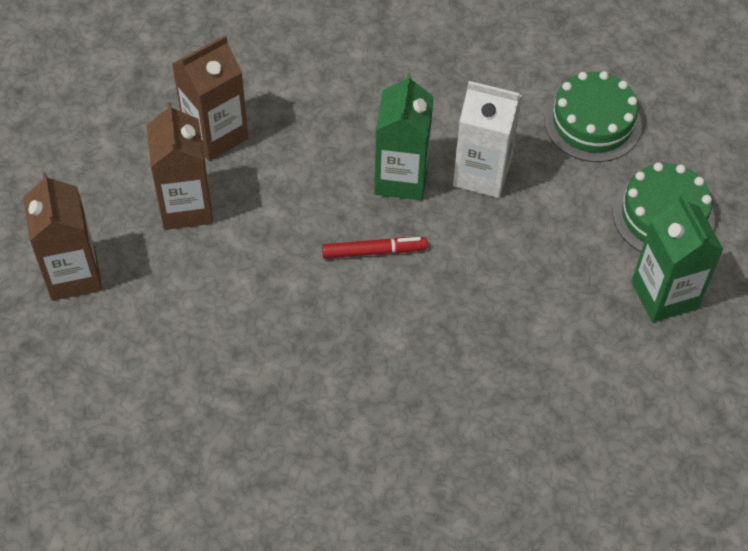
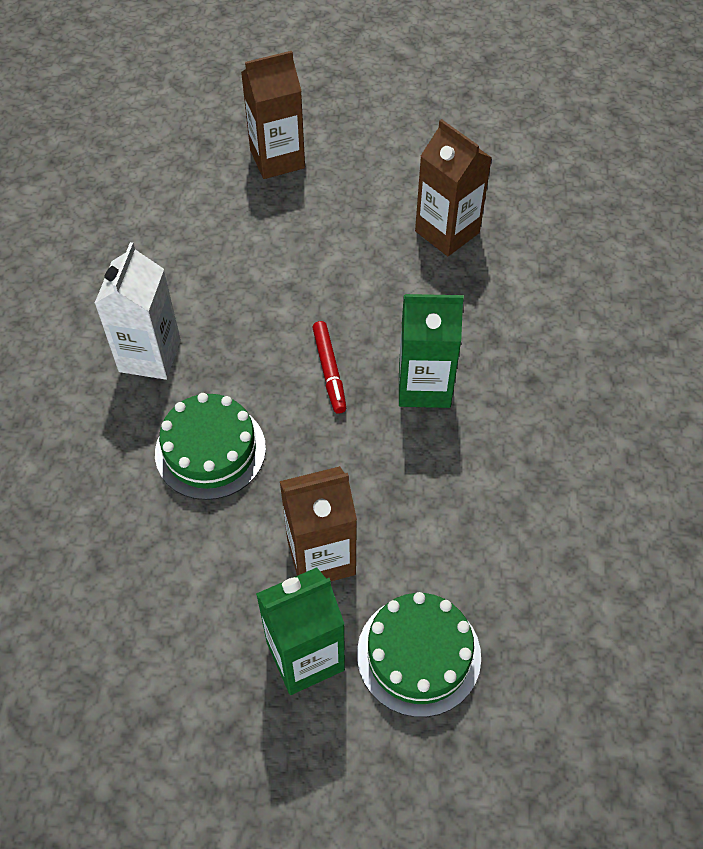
camera: 85 degrees right, 0 degrees up
brown carton [146,102,213,230] -> brown carton moved to [280,466,357,581]
white carton [453,81,522,198] -> white carton moved to [94,242,181,380]
green cake [544,71,642,162] -> green cake moved to [155,393,266,500]

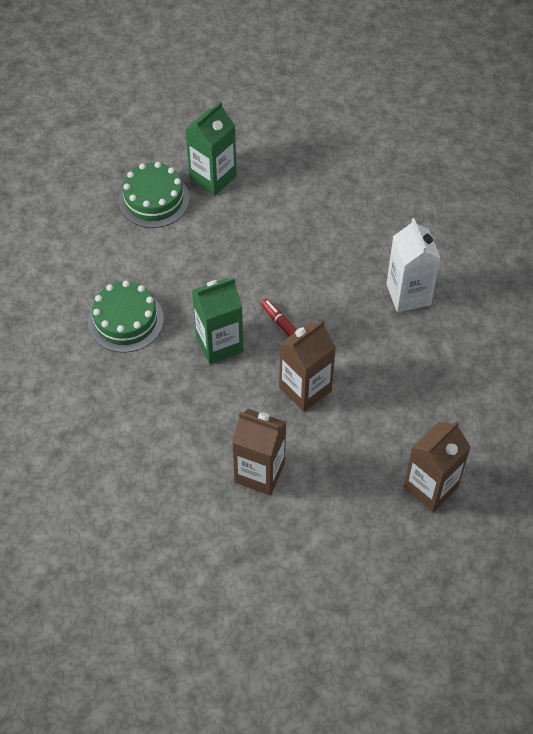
camera: 155 degrees right, 0 degrees up
green cake [155,393,266,500] -> green cake moved to [88,281,164,353]
brown carton [280,466,357,581] -> brown carton moved to [279,320,336,412]

